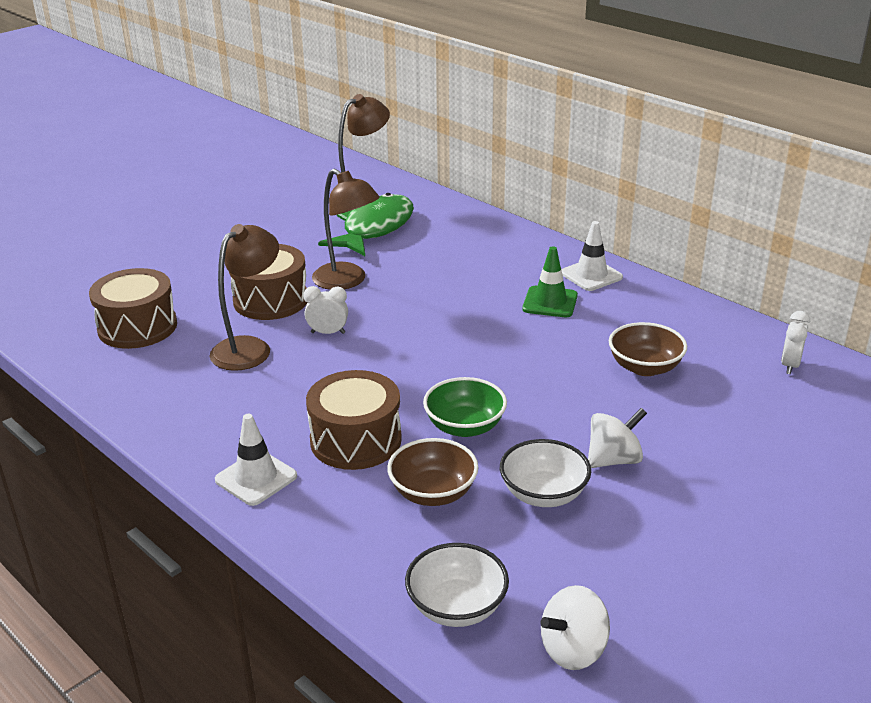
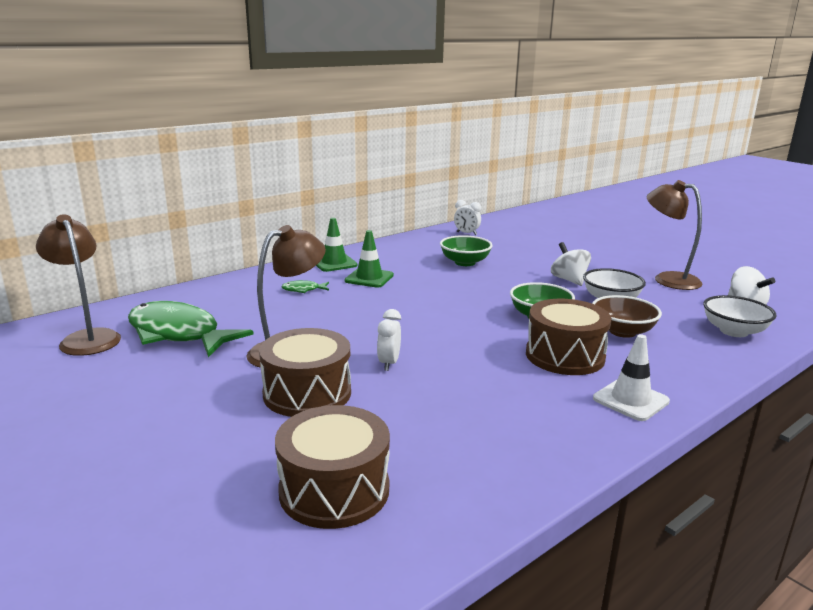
camera: 85 degrees left, 10 degrees down
brown lamp [209,224,279,371] -> brown lamp moved to [647,180,703,290]
white traffic cone [561,221,623,291] -> green traffic cone [316,218,358,272]
brown bowl [609,322,687,376] -> green bowl [440,235,493,266]
none -> green fish [281,280,329,293]

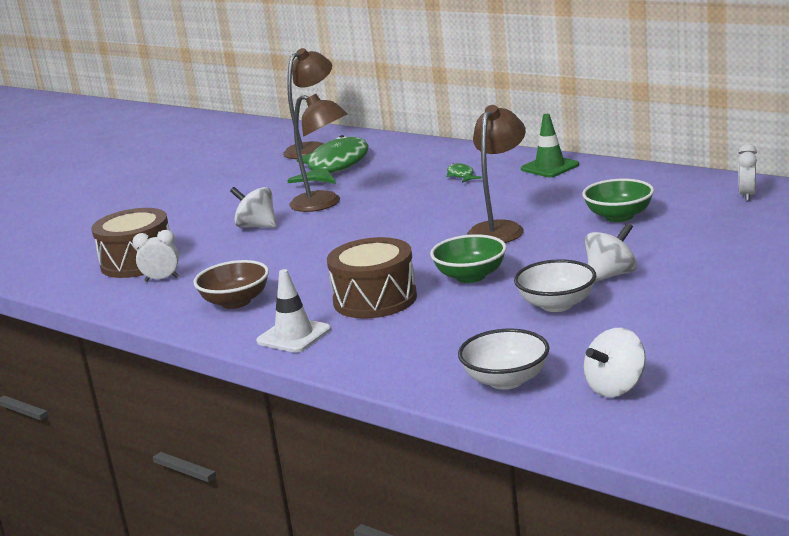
camera: 80 degrees right, 0 degrees up
brown drum [259,328,351,417] -> white spinning top [230,187,277,228]
green traffic cone [345,230,394,288] -> none
white clock [377,309,401,371] -> white clock moved to [132,230,179,282]
brown bowl [592,295,662,338] -> brown bowl moved to [193,260,269,309]
brown lamp [647,180,703,290] -> brown lamp moved to [467,105,526,243]

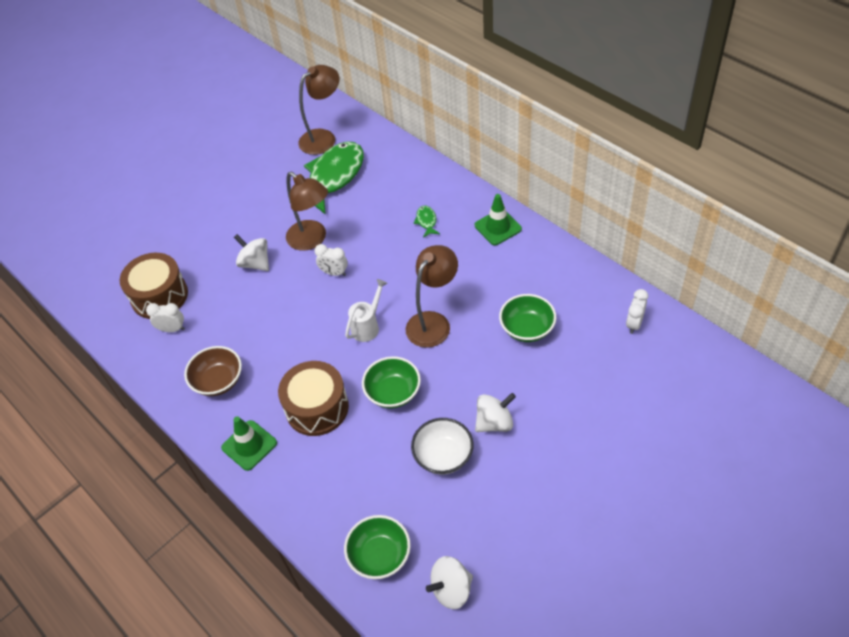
camera: 10 degrees right, 30 degrees up
white traffic cone [256,269,331,353] -> green traffic cone [221,416,277,471]
white bowl [458,329,550,390] -> green bowl [344,515,411,579]
none -> white clock [315,244,348,276]
none -> white watering can [345,279,387,342]

